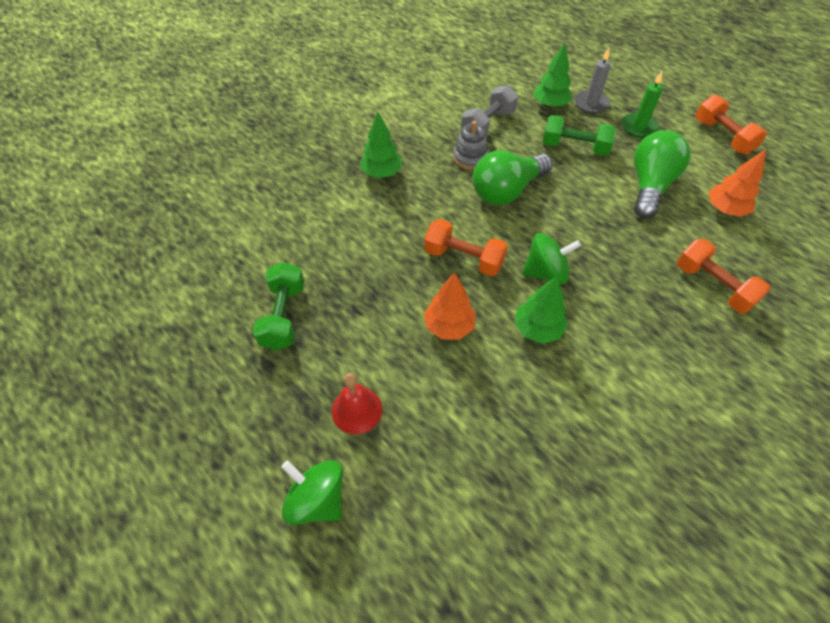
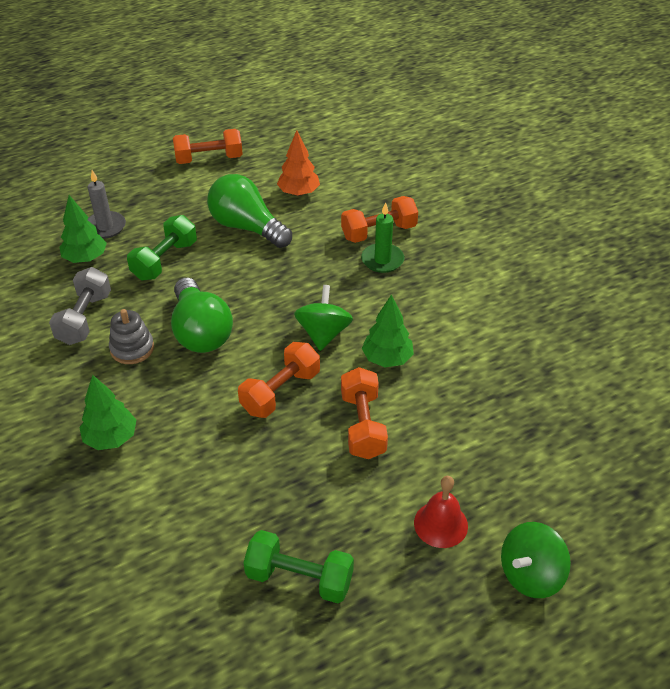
camera: 75 degrees left, 10 degrees down
orange tree [424,272,476,339] -> orange dumbbell [341,367,388,459]
grey dumbbell [461,85,518,135] -> grey dumbbell turned 45 degrees clockwise [49,267,111,345]
green candle [621,72,663,138] -> green candle moved to [361,202,404,273]

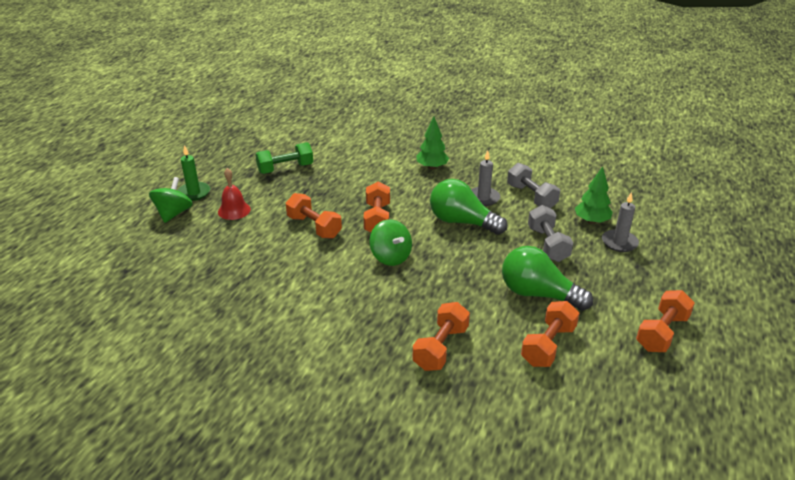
camera: 140 degrees right, 10 degrees down
grey stacking toy [109,309,154,364] -> grey candle [471,150,500,206]
green dumbbell [127,215,197,280] -> grey dumbbell [528,205,574,262]
green light bulb [207,174,292,248] -> green light bulb turned 150 degrees counterclockwise [502,246,593,311]
orange tree [277,130,320,196] -> orange dumbbell [521,301,579,367]
green candle [361,202,404,273] -> green candle moved to [177,145,210,201]
green tree [362,295,414,367] -> none

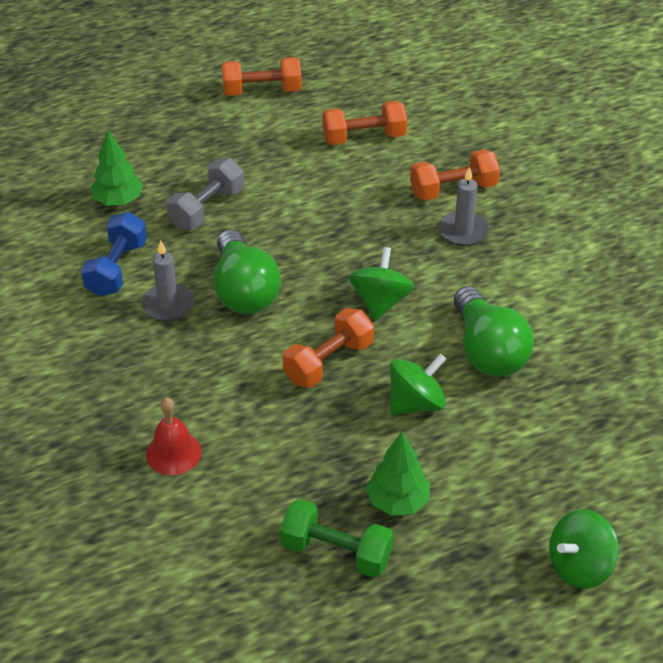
camera: 135 degrees left, 10 degrees up
green candle [177,145,210,201] -> none
red bell [218,168,251,220] -> red bell moved to [146,397,202,475]
orange dumbbell [286,193,342,239] -> green spinning top [390,354,446,415]
green tree [417,117,449,169] -> green tree moved to [366,432,430,516]
green light bulb [502,246,593,311] -> green light bulb moved to [454,286,534,377]
grey dumbbell [507,163,560,208] -> blue dumbbell [81,212,147,297]
grey candle [602,192,639,252] -> grey candle moved to [439,166,489,246]

